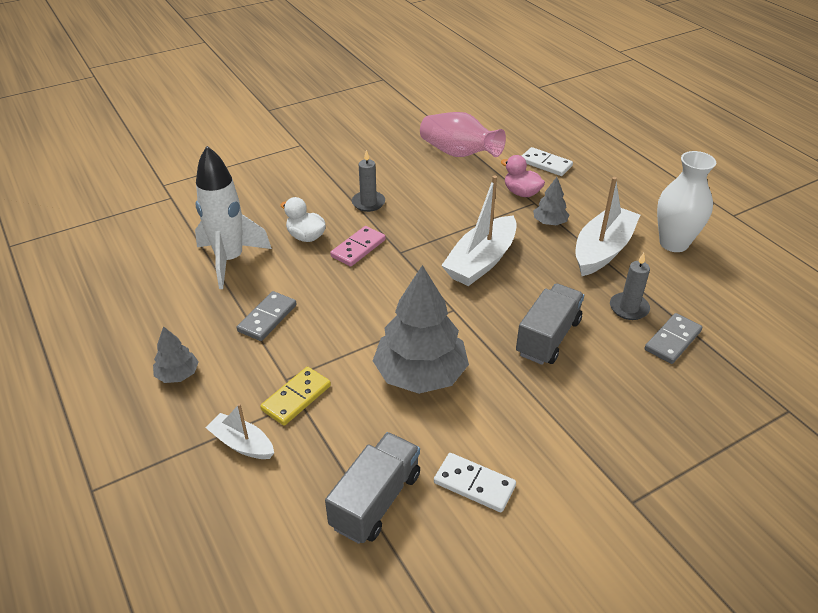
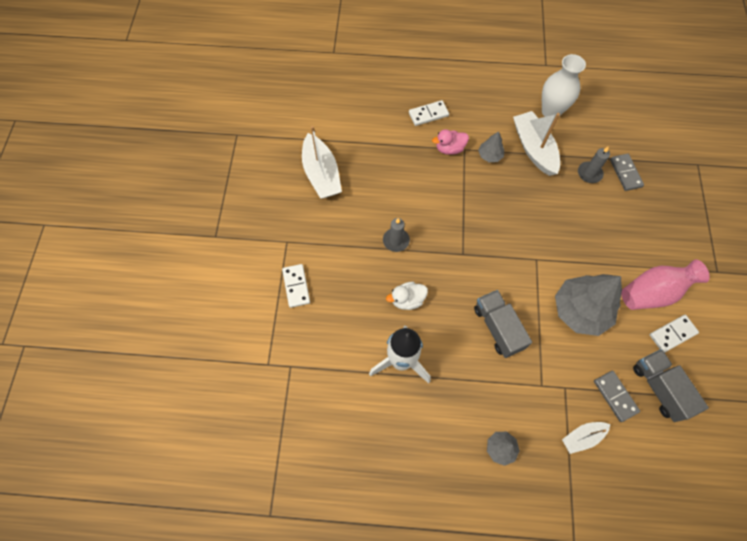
camera: 55 degrees left, 25 degrees up
grey domino [237,291,297,341] -> grey domino moved to [594,371,640,422]
yellow domino [260,367,331,426] -> none
pink domino [330,226,386,267] -> none
pink vase [420,112,506,157] -> pink vase moved to [621,259,710,310]
white boat [441,176,517,286] -> white boat moved to [302,126,342,199]
grey truck [516,283,584,365] -> grey truck moved to [474,290,532,358]
none -> white domino [282,264,310,308]

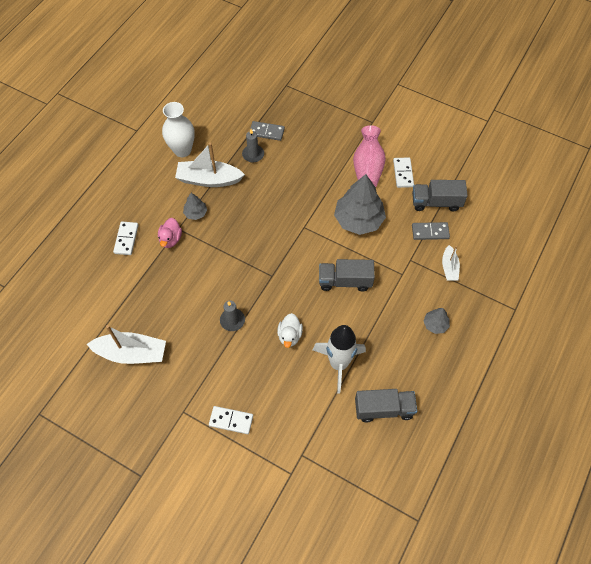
camera: 65 degrees left, 5 degrees down
none -> grey truck [355,389,417,423]

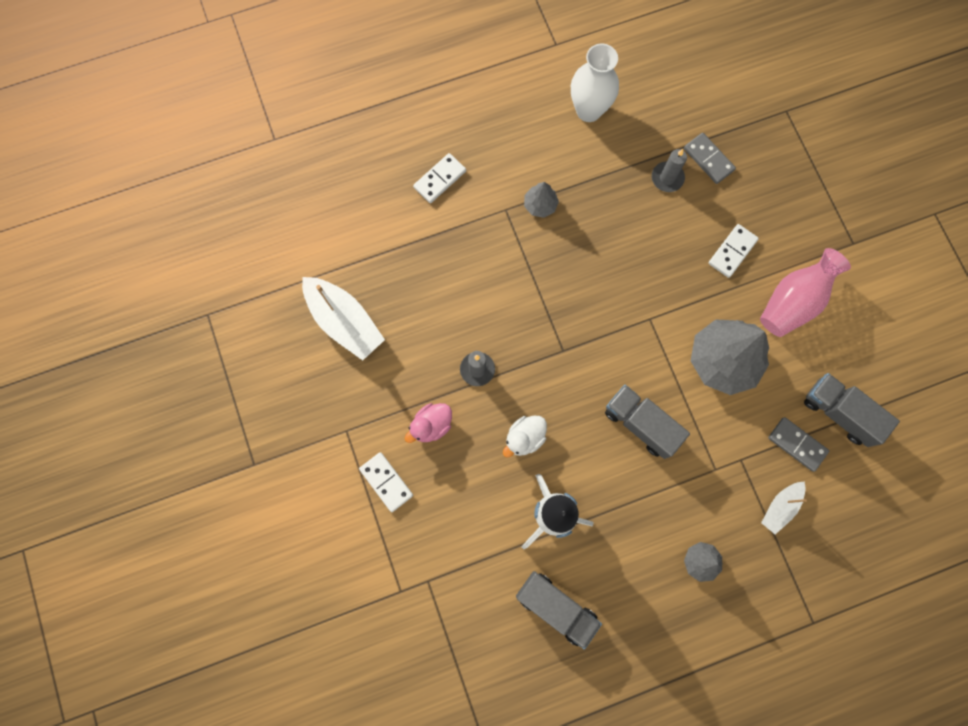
camera: 40 degrees right, 15 degrees up
pink duck [158,218,182,248] -> pink duck moved to [404,403,452,443]
white boat [175,143,245,187] -> none
white domino [393,157,414,188] -> white domino moved to [708,224,759,278]

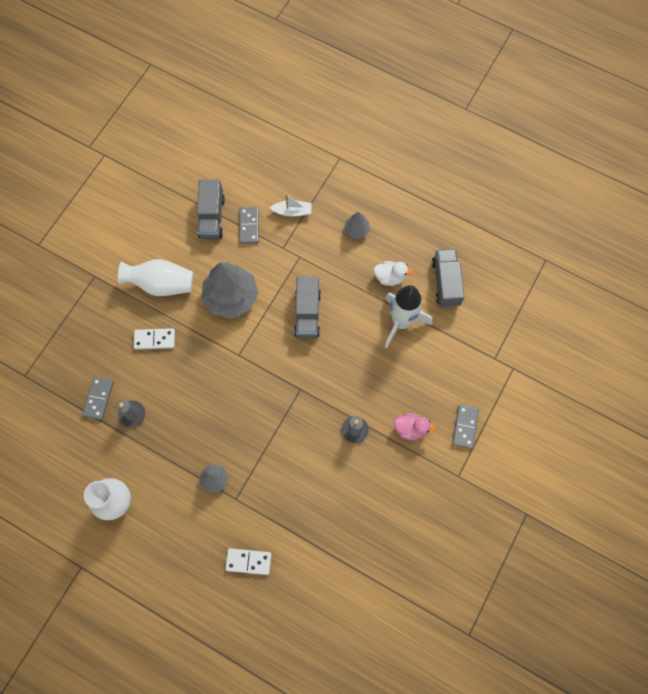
camera: 130 degrees left, 5 degrees down
white boat [302,277,385,360] -> none
white domino [359,452,413,512] -> grey domino [452,404,479,449]
white duck [503,416,547,457] -> white duck moved to [373,261,414,286]
pink vase [760,248,851,337] -> white vase [118,259,194,296]

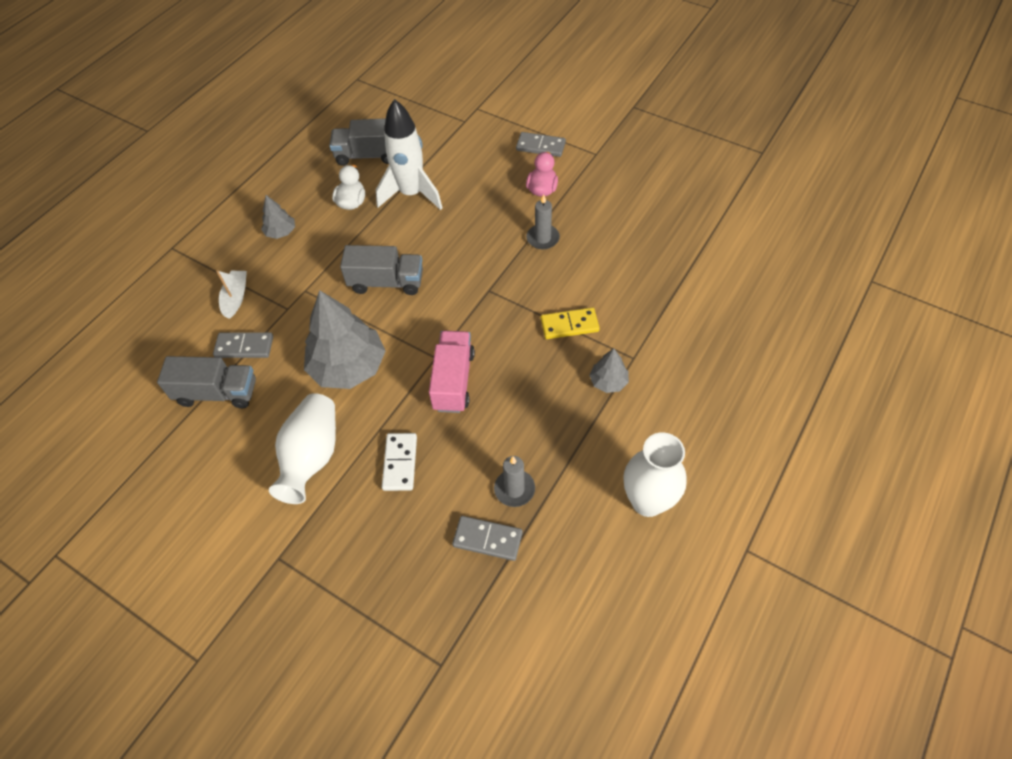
camera: 85 degrees left, 15 degrees down
white domino [225,548,272,575] -> none
none -> pink truck [429,331,475,413]
none -> yellow domino [541,307,600,339]

